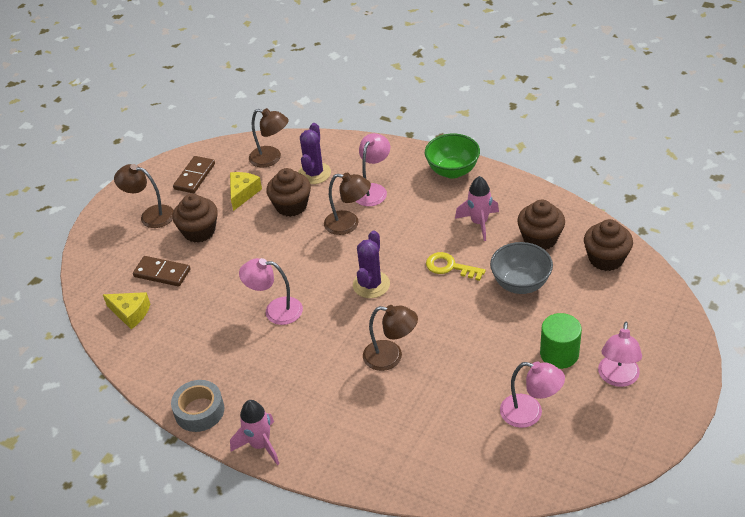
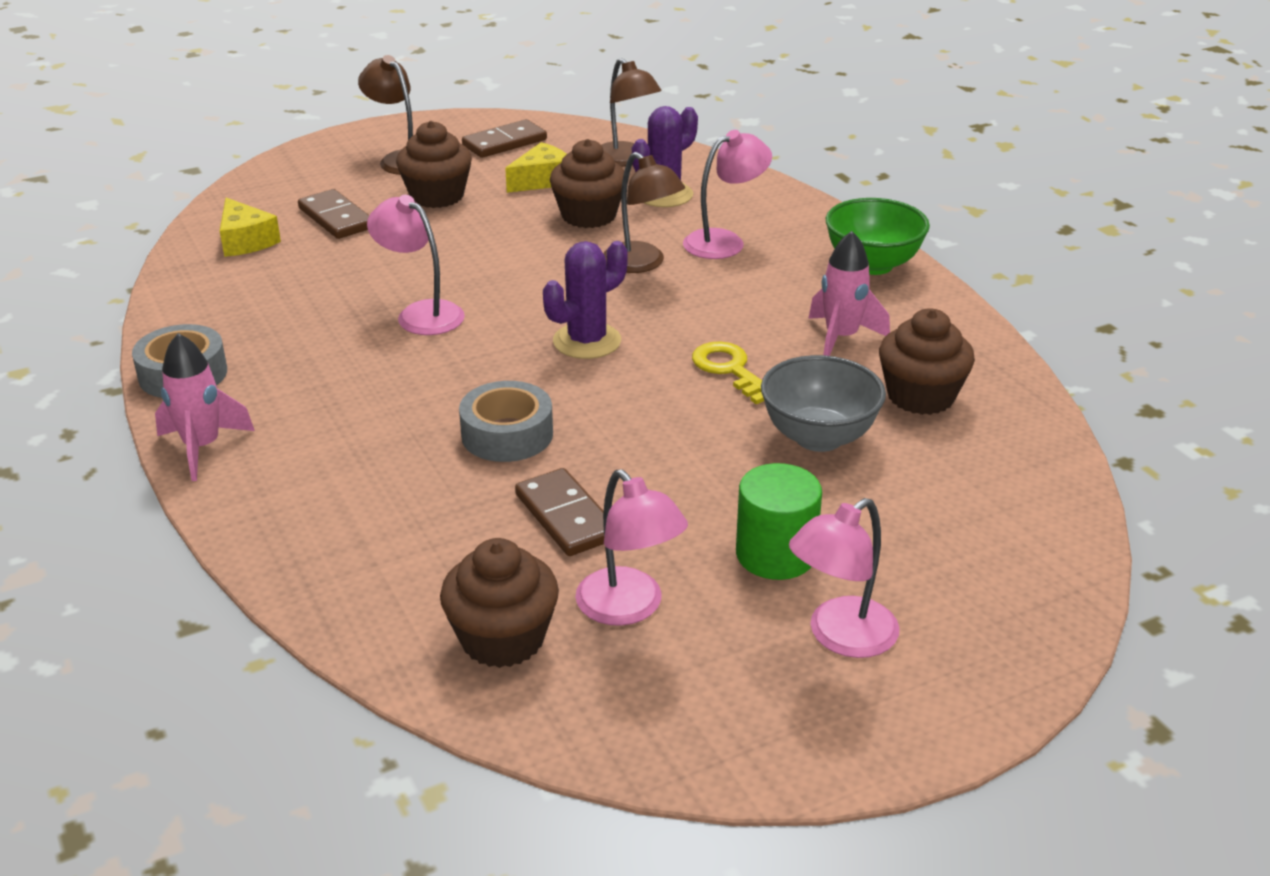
camera: 30 degrees right, 10 degrees down
brown lamp [363,305,418,371] -> grey tape [459,381,553,462]
brown cupcake [584,219,633,271] -> brown cupcake moved to [440,538,559,668]
none -> brown domino [515,468,604,556]

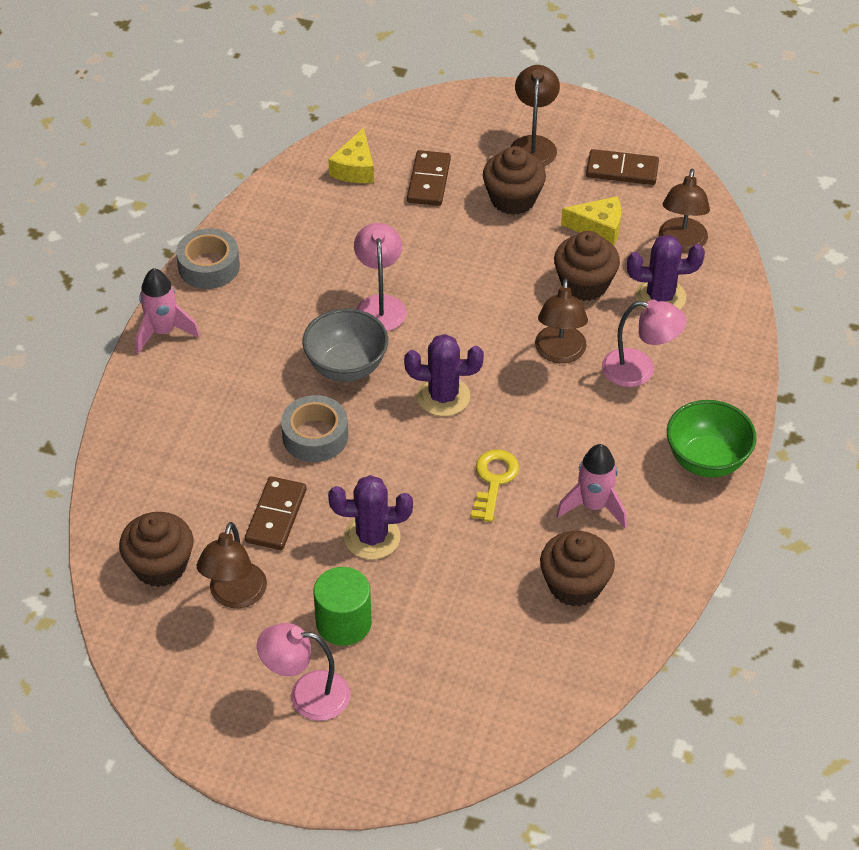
camera: 45 degrees right, 15 degrees up
pink lamp [575,469,688,626] -> brown lamp [197,522,267,608]
grey bowl [761,355,886,452] -> grey bowl moved to [302,309,388,382]
none -> purple cactus [328,475,413,560]

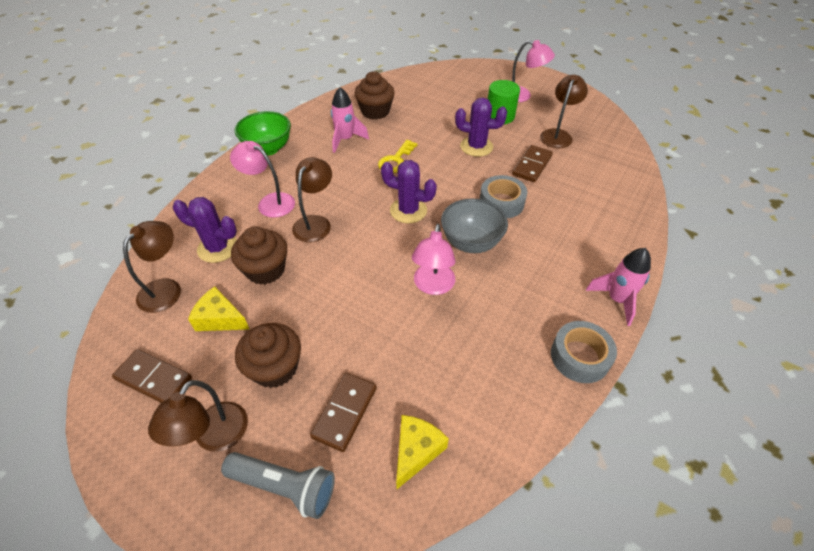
camera: 165 degrees left, 0 degrees up
brown cupcake [119,512,193,587] -> none
none -> grey flashlight [221,452,335,519]

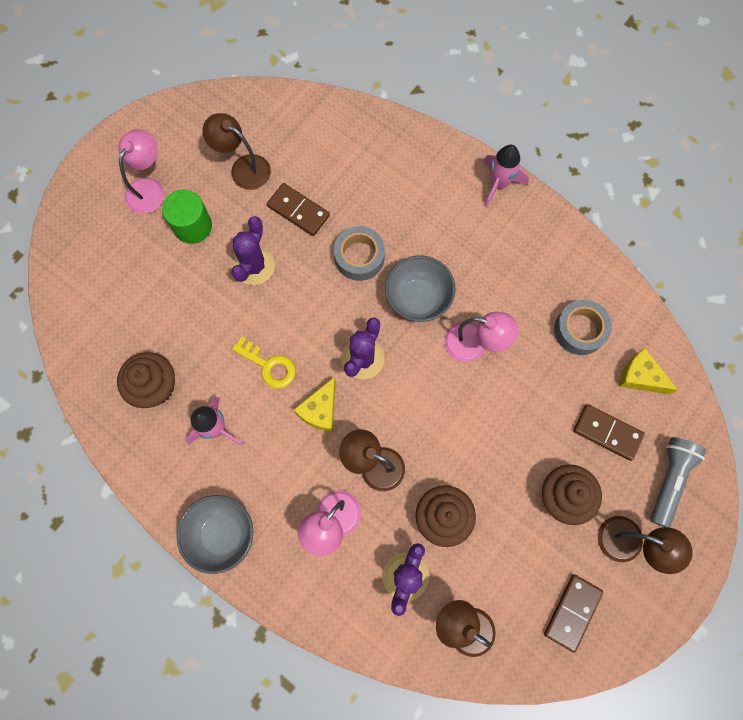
camera: 85 degrees left, 25 degrees up
yellow cheese [188,286,249,331] -> yellow cheese moved to [294,377,336,432]
green bowl [235,111,291,156] -> grey bowl [176,495,253,574]
grey tape [551,321,617,383] -> grey tape moved to [554,300,612,355]

